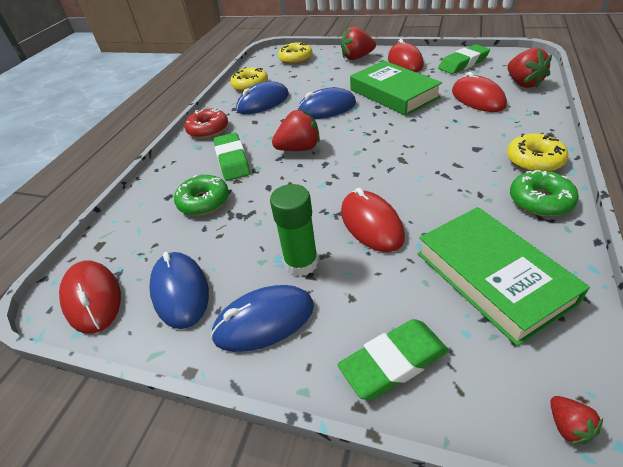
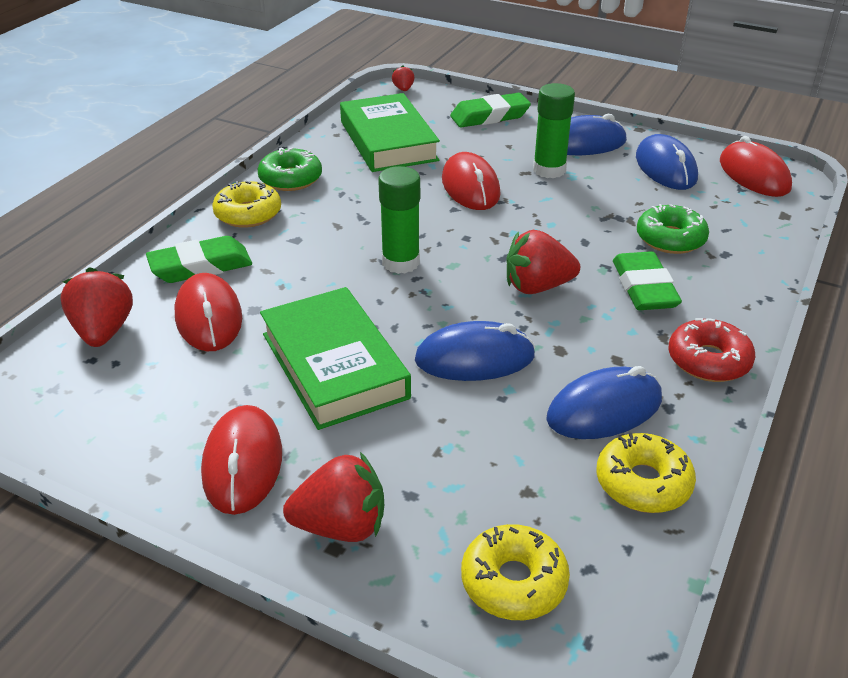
camera: 175 degrees left, 5 degrees down
green eraser [438,44,490,74] -> green eraser moved to [146,236,252,283]
none -> green glue stick [378,166,420,274]

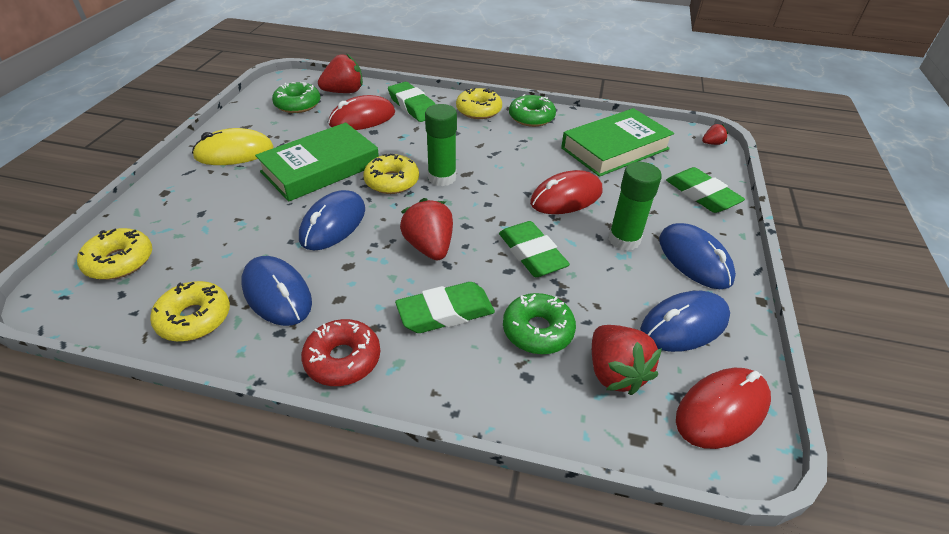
camera: 75 degrees right, 5 degrees up
red mouse [201,405,282,515] -> yellow mouse [192,128,274,165]
red strawberry [283,452,384,542] -> red strawberry moved to [592,325,662,395]
blue mouse [415,321,536,381] -> blue mouse turned 45 degrees clockwise [299,190,365,250]
none -> green donut [272,82,321,113]
none -> yellow donut [363,154,419,194]
none -> green eraser [499,221,570,277]

